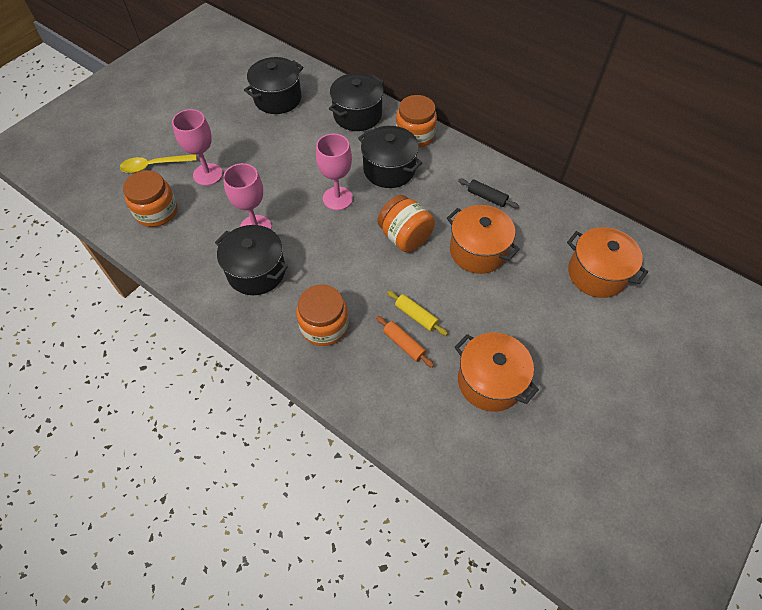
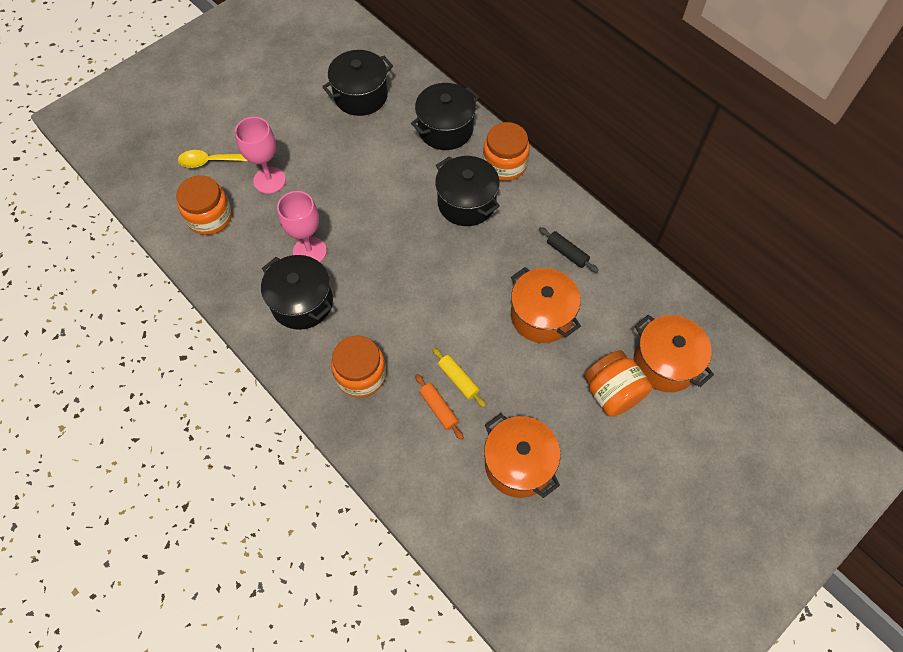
camera: 10 degrees right, 5 degrees up
pink goblet [316,134,353,210] -> none
orange jar [377,195,435,252] -> orange jar moved to [584,350,652,417]

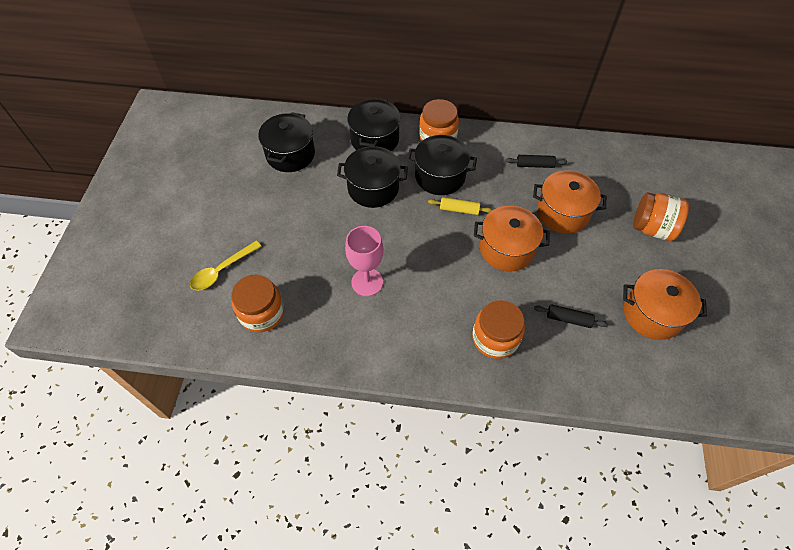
camera: 40 degrees left, 5 degrees down
pink goblet [235,117,286,194] -> none
black pot [261,255,333,330] -> black pot moved to [337,146,408,208]
orange rolling pin [415,374,464,440] -> black rolling pin [534,304,608,328]
yellow rolling pin [432,347,486,407] -> yellow rolling pin moved to [428,197,492,215]
orange pot [634,315,714,392] -> orange pot moved to [474,206,550,272]

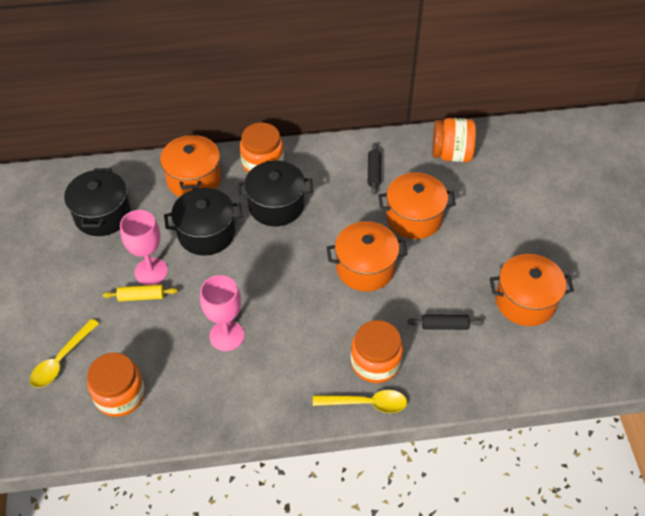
camera: 15 degrees left, 5 degrees down
black pot [347,98,401,152] -> orange pot [160,134,221,197]
yellow rolling pin [428,197,492,215] -> yellow rolling pin moved to [103,284,178,301]
black rolling pin [505,155,567,168] -> black rolling pin turned 75 degrees counterclockwise [368,143,381,195]
orange jar [633,192,689,241] -> orange jar moved to [432,118,476,162]
none -> pink goblet [120,210,168,285]
none -> yellow spoon [313,390,407,413]

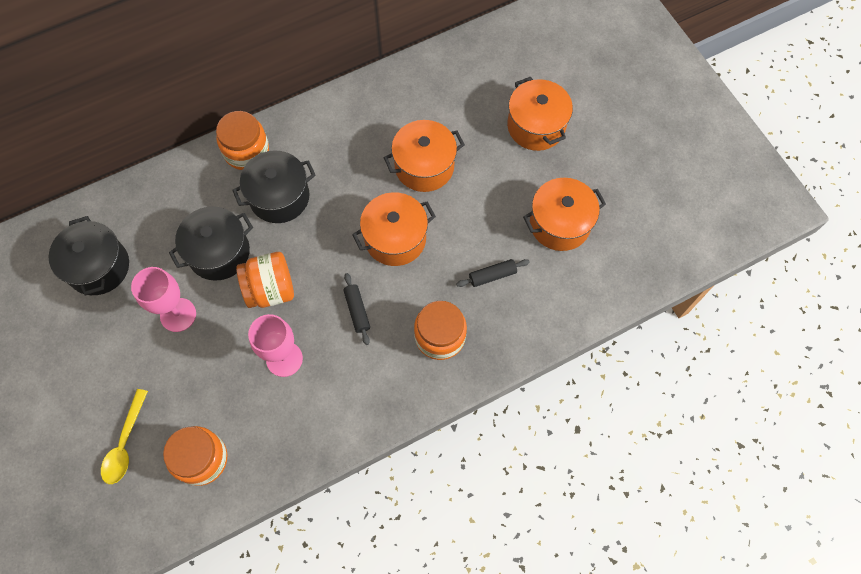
camera: 20 degrees left, 15 degrees up
yellow rolling pin [103,284,178,301] -> none
orange pot [160,134,221,197] -> orange pot moved to [507,77,573,151]
yellow spoon [313,390,407,413] -> none
black rolling pin [368,143,381,195] -> black rolling pin moved to [343,273,370,345]
orange jar [432,118,476,162] -> orange jar moved to [236,252,294,308]

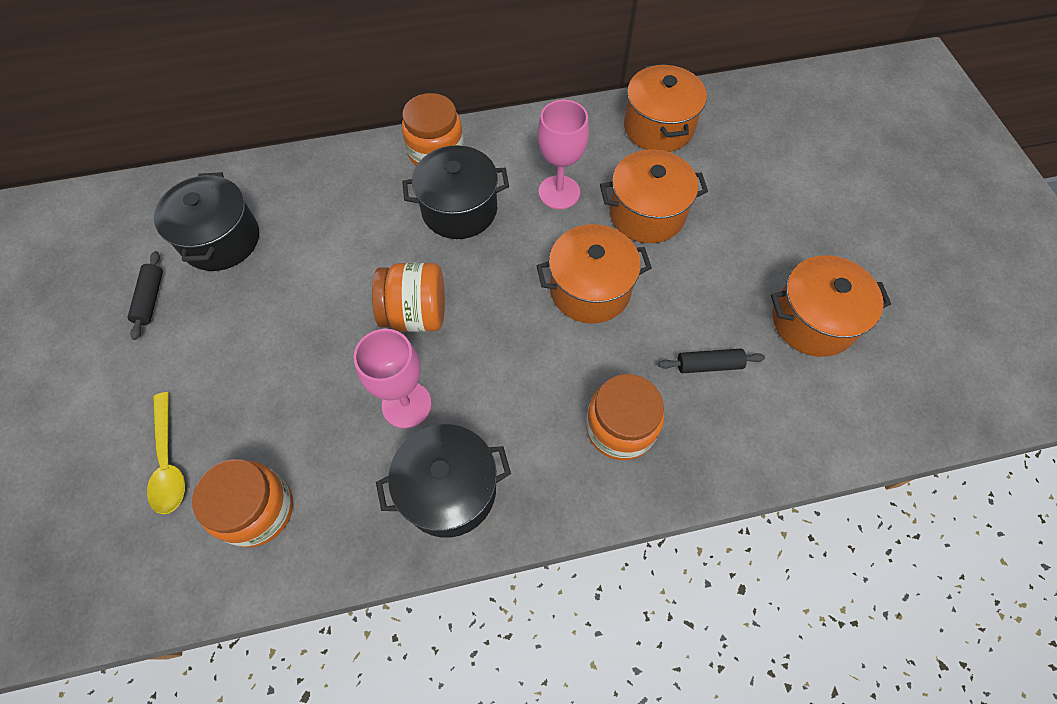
camera: 15 degrees right, 5 degrees down
yellow spoon [101,389,148,484] -> yellow spoon turned 45 degrees counterclockwise [147,392,185,514]
pink goblet [131,267,196,332] -> pink goblet moved to [537,100,589,209]
black pot [169,206,253,281] -> black pot moved to [376,424,511,538]
black rolling pin [343,273,370,345] -> black rolling pin moved to [128,251,163,340]
orange pot [507,77,573,151] -> orange pot moved to [624,64,707,152]

